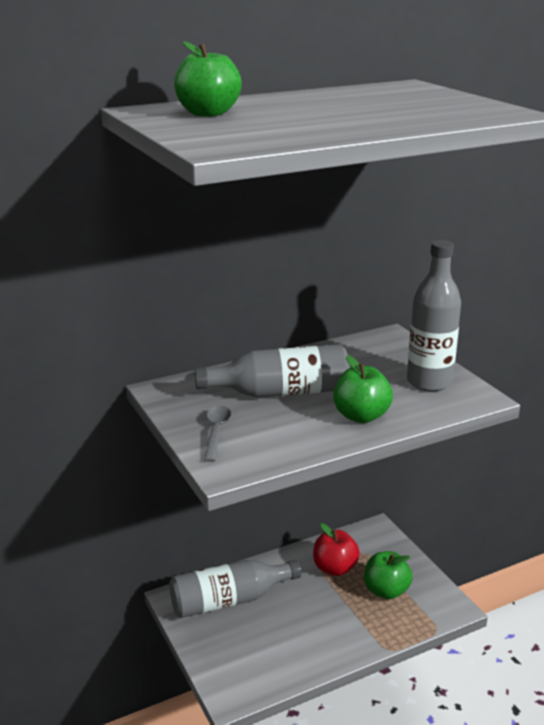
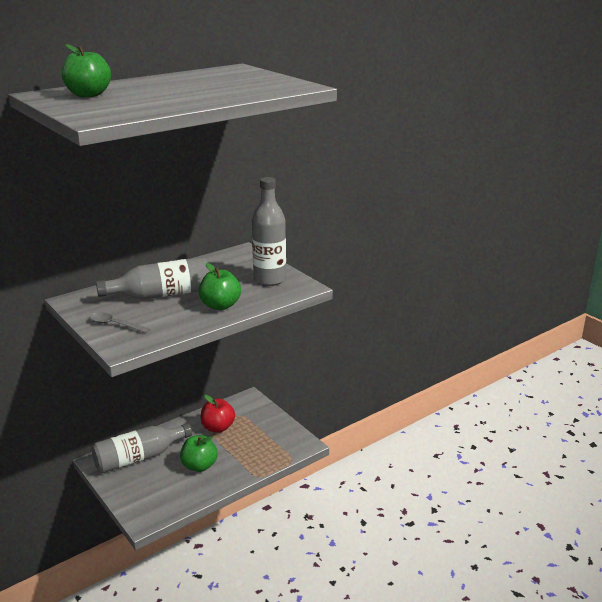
camera: 10 degrees left, 0 degrees up
grey spoon [204,406,231,462] -> grey spoon turned 60 degrees counterclockwise [89,312,150,333]
green apple [364,551,413,599] -> green apple moved to [180,435,218,472]

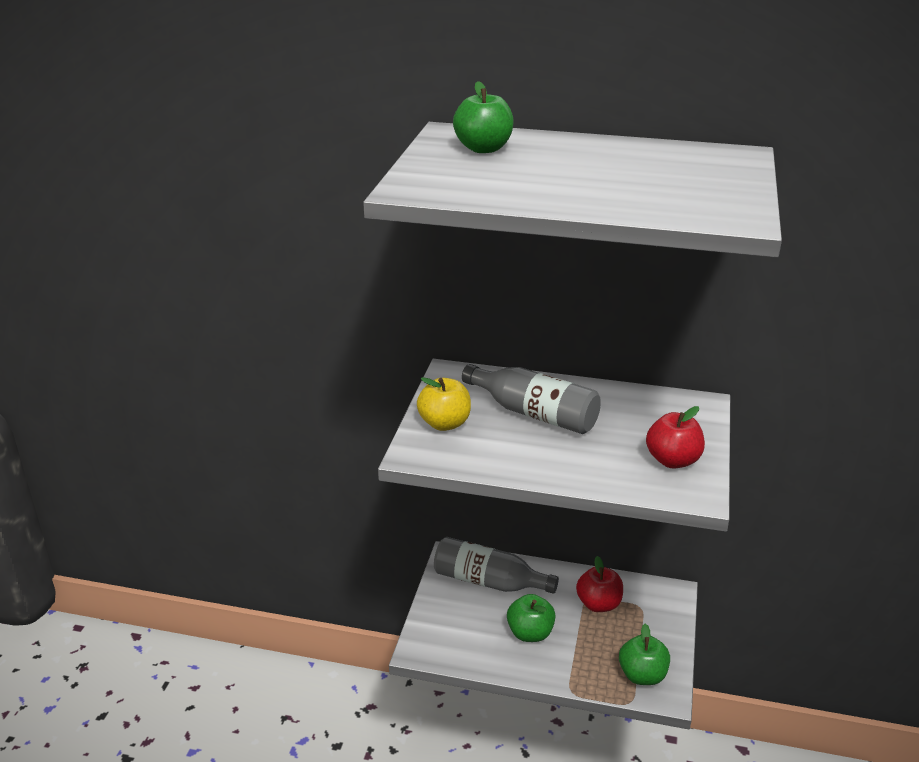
camera: 50 degrees right, 5 degrees up
grey spoon [89,312,150,333] -> yellow apple [417,377,471,431]
green apple [199,263,241,310] -> green apple moved to [619,624,670,685]
grey bottle [252,177,286,286] -> red apple [646,406,705,468]

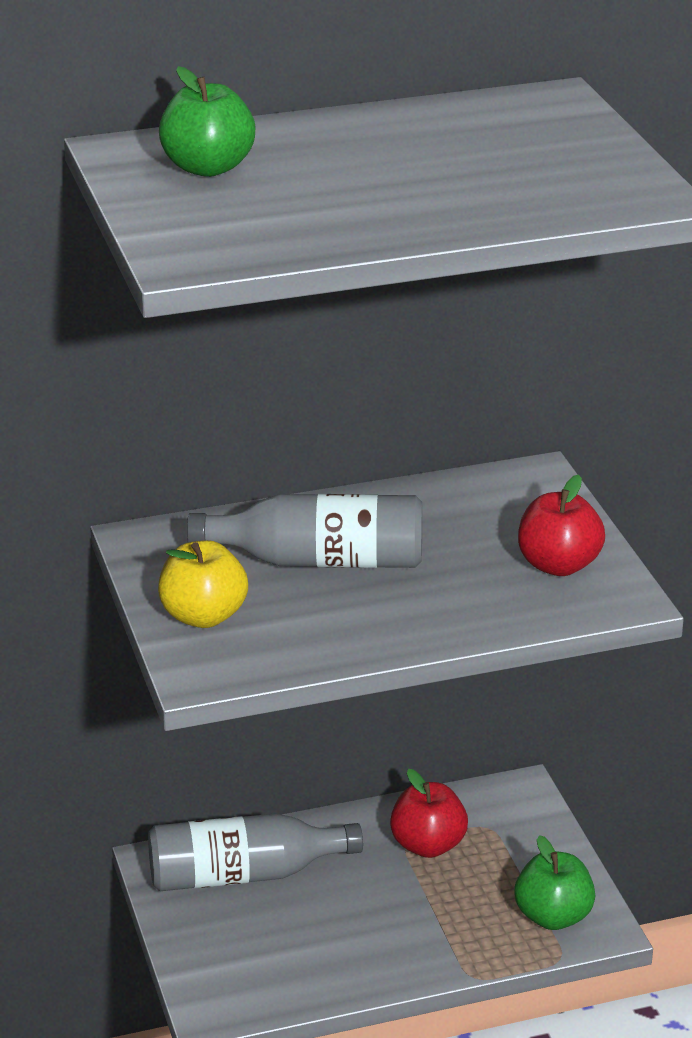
camera: 30 degrees left, 0 degrees up
green apple [507,594,556,642] -> none

